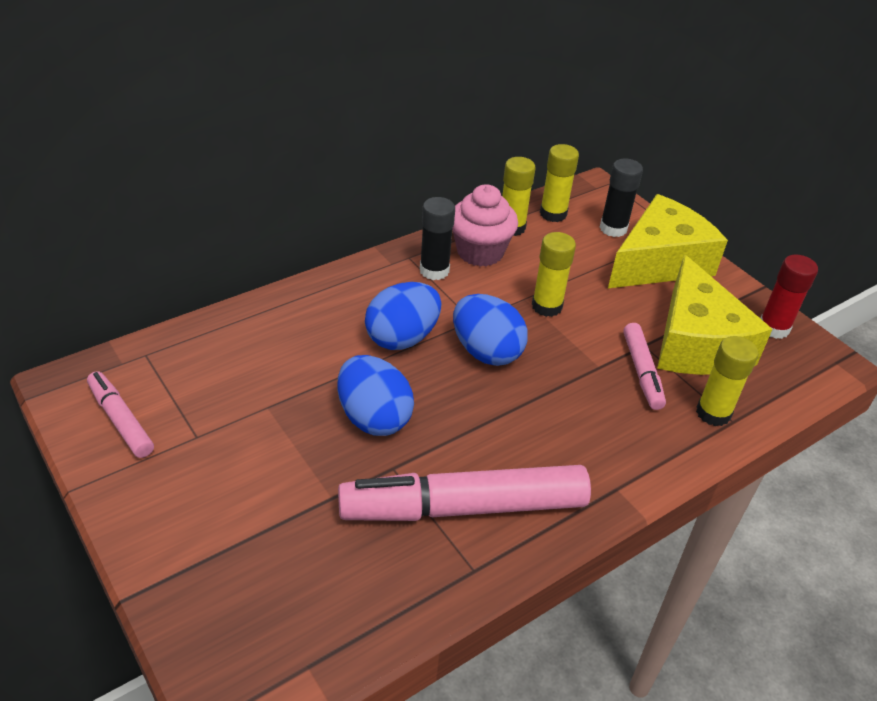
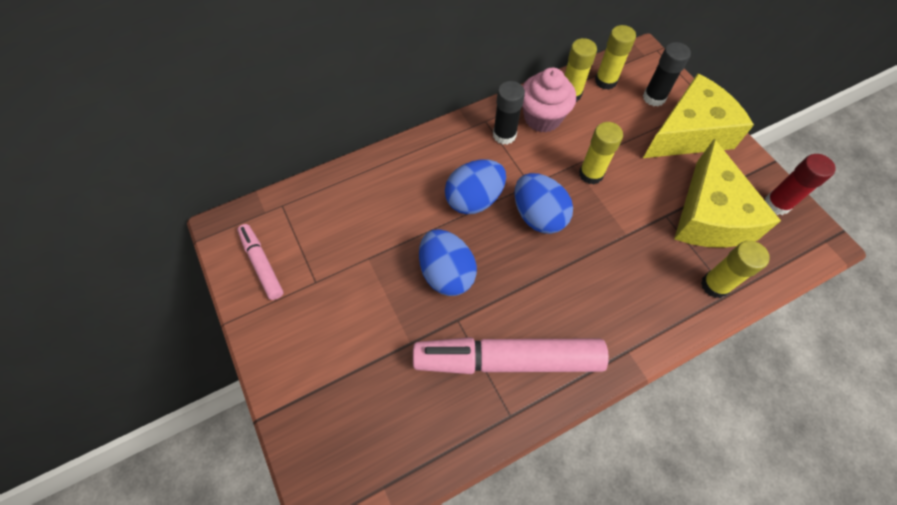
camera: 10 degrees right, 20 degrees up
pink marker [623,323,666,410] -> none

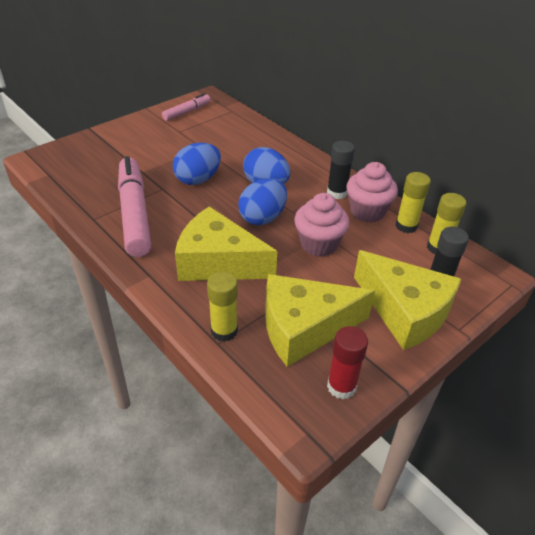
camera: 75 degrees right, 20 degrees down
yellow glue stick [579,122,623,184] -> pink cupcake [294,193,349,257]
none -> yellow cheese [175,206,277,281]

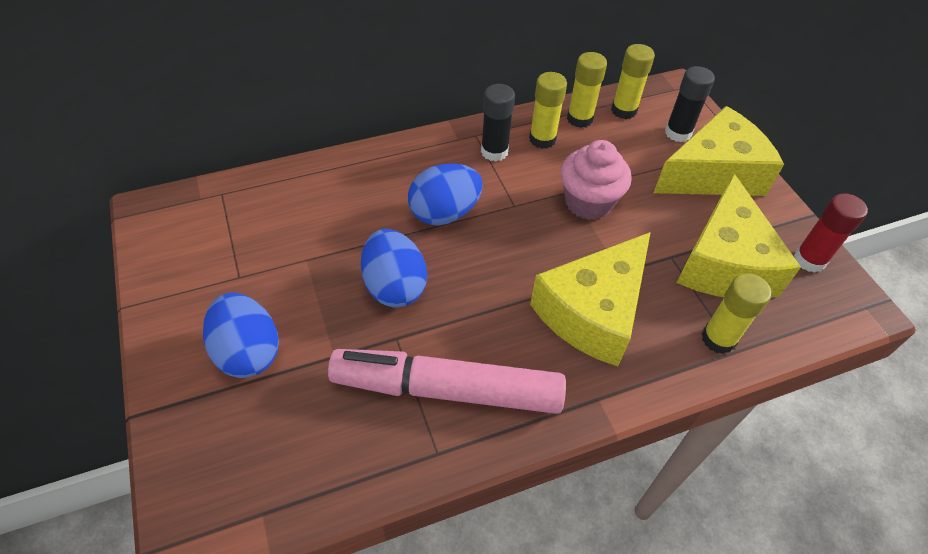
camera: 70 degrees left, 10 degrees up
pink marker [162,93,211,121] -> none
blue egg [238,179,287,225] -> blue egg moved to [203,292,279,378]
pink cupcake [346,162,398,223] -> yellow glue stick [529,72,567,149]

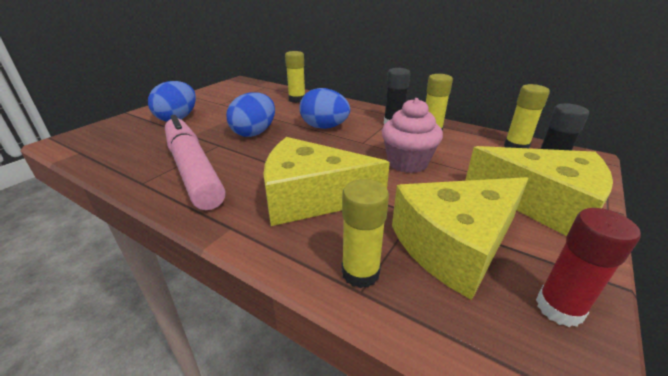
camera: 55 degrees right, 20 degrees down
yellow glue stick [567,52,607,128] -> yellow glue stick moved to [285,51,305,103]

